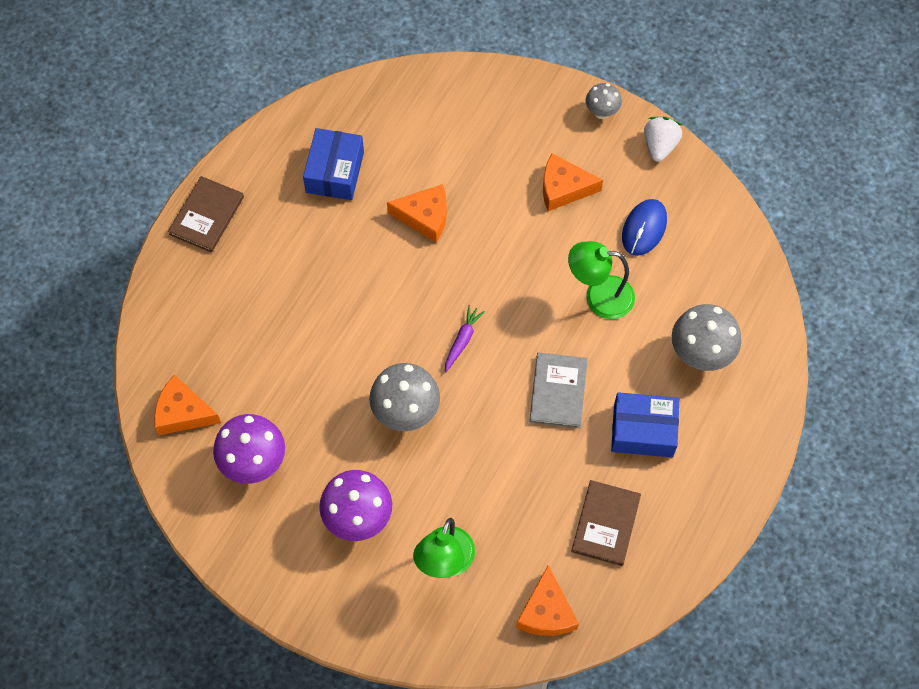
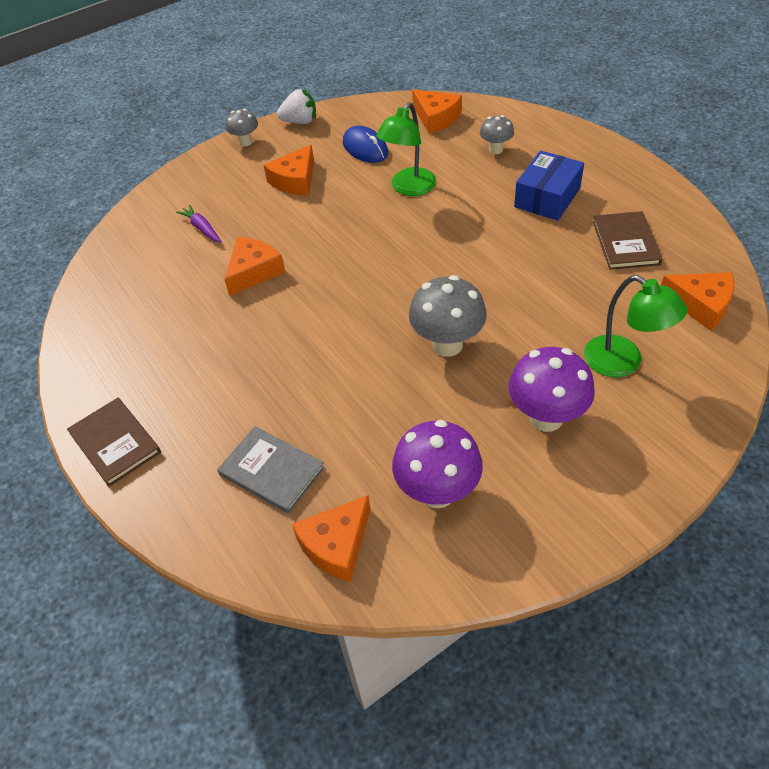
camera: 60 degrees left, 15 degrees down
blue box [303,128,364,200] -> none
purple carrot [445,305,485,373] -> purple carrot moved to [176,205,222,243]
grey book [529,353,588,428] -> grey book moved to [217,426,325,514]
brown book [571,480,641,566] -> brown book turned 45 degrees clockwise [593,211,662,270]
white strawberry [644,117,682,162] -> white strawberry turned 135 degrees clockwise [277,89,316,124]
grey mushroom [672,304,741,371] -> grey mushroom [480,115,514,154], size x0.57
none -> orange cheese [412,89,462,134]

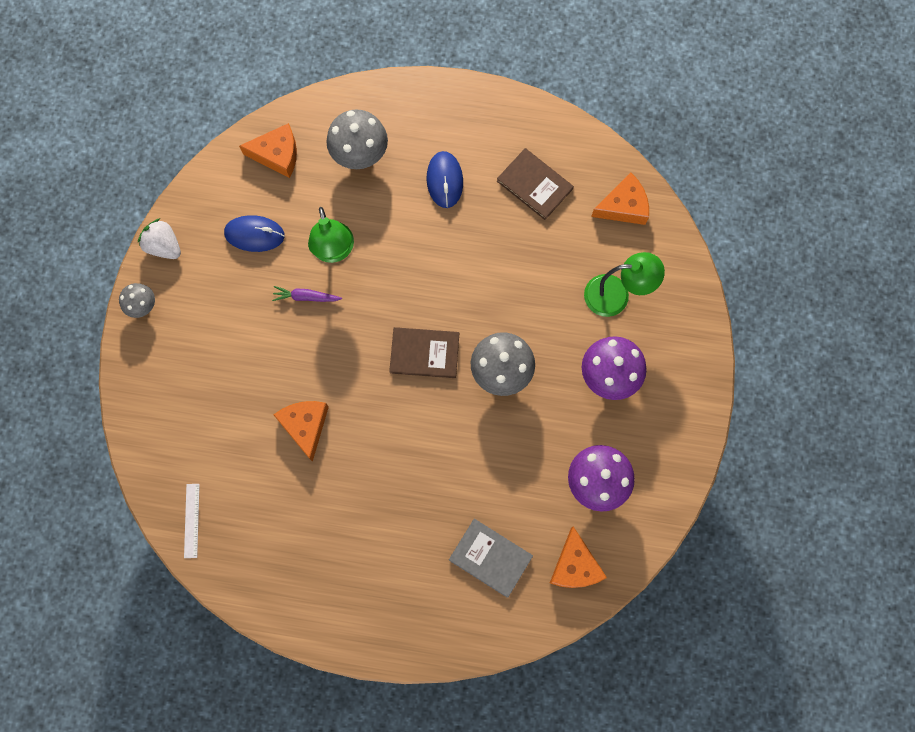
camera: 50 degrees left, 25 degrees up
brown book [67,398,161,487] -> brown book moved to [389,327,459,378]
purple carrot [176,205,222,243] -> purple carrot moved to [272,286,342,302]
grey book [217,426,325,514] -> grey book turned 45 degrees clockwise [449,519,533,598]
orange cheese [264,145,314,195] -> none
white strawberry [277,89,316,124] -> white strawberry turned 90 degrees counterclockwise [138,218,181,259]
grey mushroom [480,115,514,154] -> grey mushroom [326,110,388,169], size x1.77
blue box [514,150,584,221] -> blue mouse [427,151,463,208]
none -> white ruler [184,484,200,558]

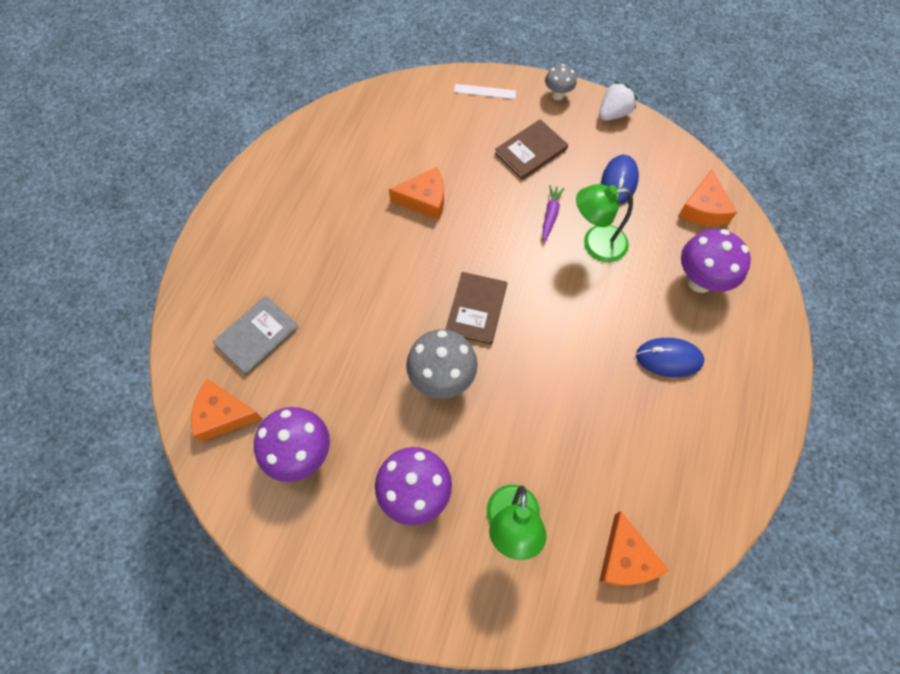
camera: 100 degrees right, 10 degrees down
white ruler [184,484,200,558] -> white ruler moved to [454,84,516,99]
grey mushroom [326,110,388,169] -> purple mushroom [681,229,751,293]
brown book [497,148,574,220] -> brown book moved to [495,119,568,180]

